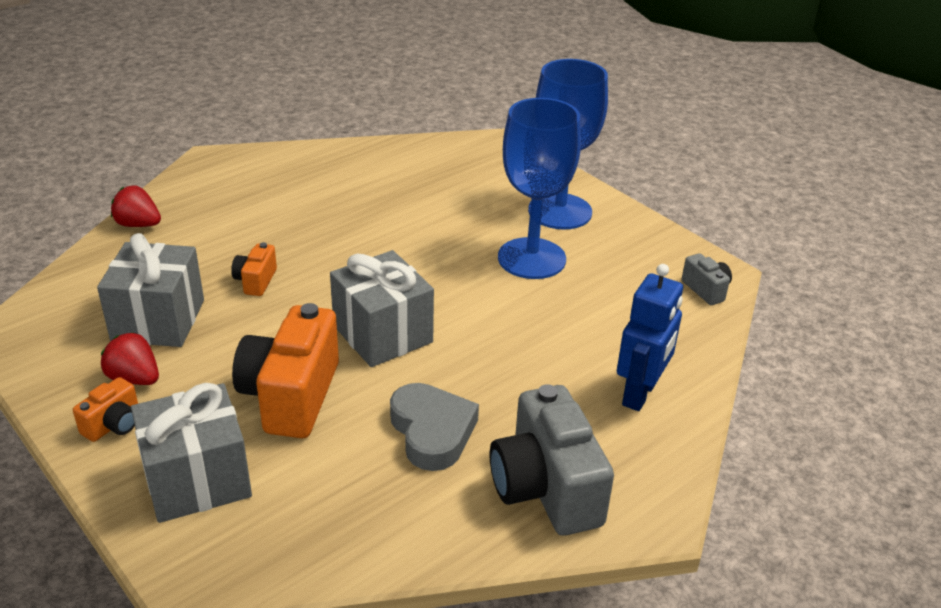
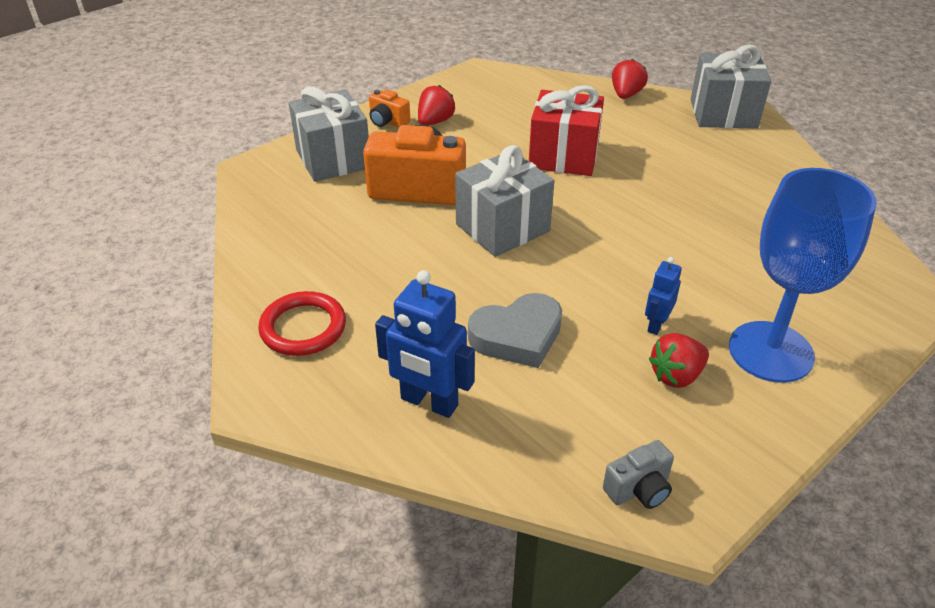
camera: 90 degrees right, 5 degrees up
grey gift [97,233,204,347] -> grey gift moved to [691,45,771,129]
orange camera [231,242,277,296] -> red gift [529,85,604,176]
grey heart [390,383,479,471] -> grey heart moved to [468,293,562,368]
grey camera [490,384,614,536] -> red ring [258,291,346,356]
blue goblet [498,98,581,279] -> blue robot [645,257,682,335]
none -> red strawberry [649,333,709,388]

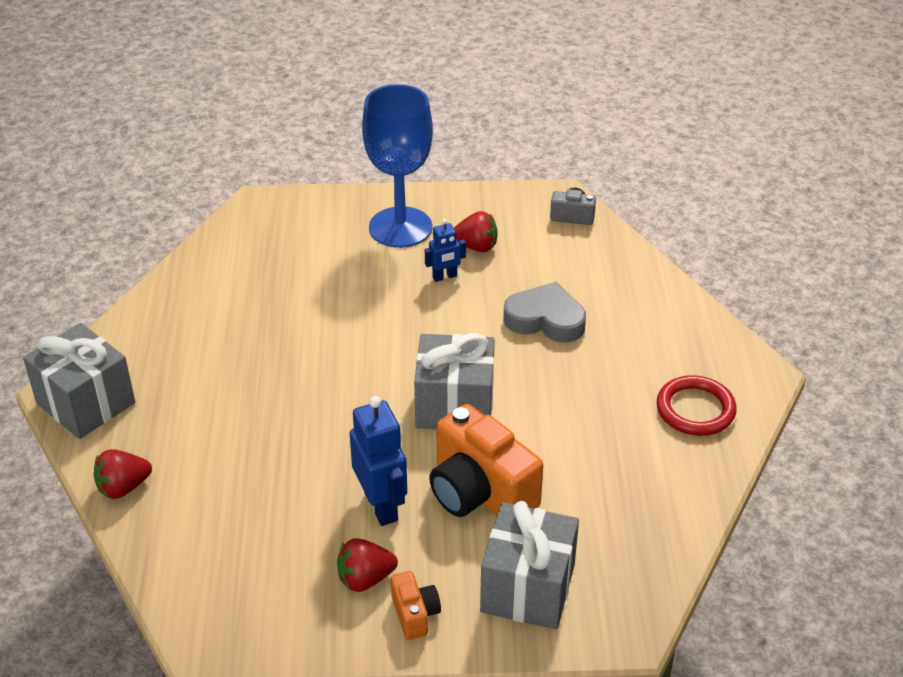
camera: 140 degrees left, 0 degrees up
blue robot [375,270,475,418] -> blue robot moved to [350,396,407,526]
red gift [529,85,604,176] -> none

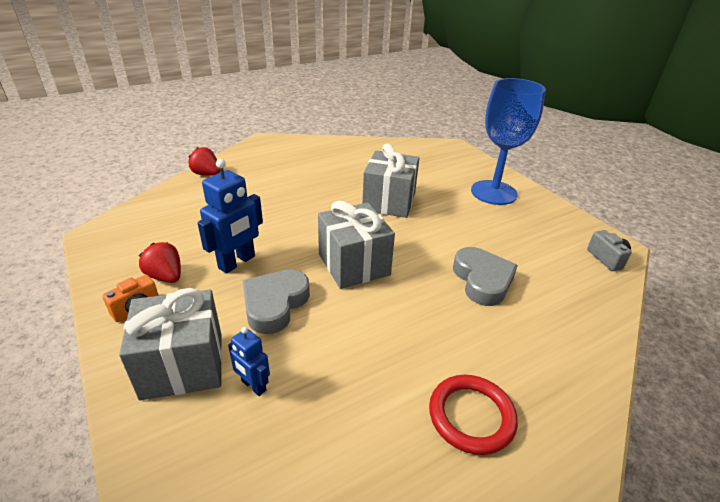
camera: 60 degrees right, 5 degrees down
grey gift [23,323,135,439] -> grey gift moved to [362,143,419,218]
blue robot [425,219,466,282] -> blue robot moved to [228,327,270,396]
orange camera [429,404,543,517] -> grey heart [243,270,310,334]
red strawberry [454,211,497,252] -> none

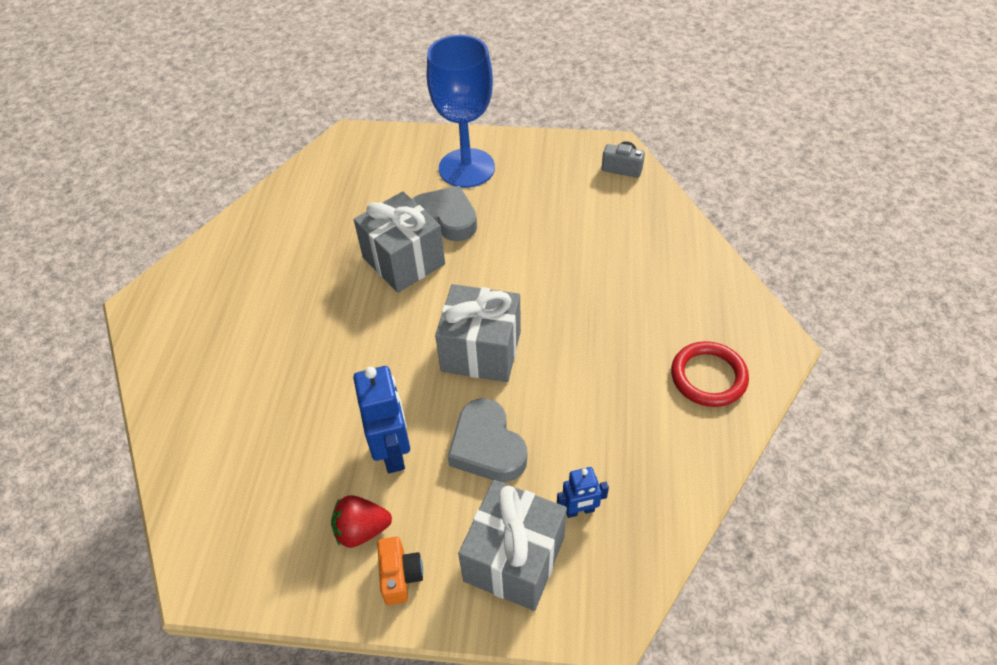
camera: 50 degrees left, 15 degrees up
red strawberry [188,147,220,176] -> none
grey heart [453,247,518,306] -> grey heart moved to [412,186,477,241]

